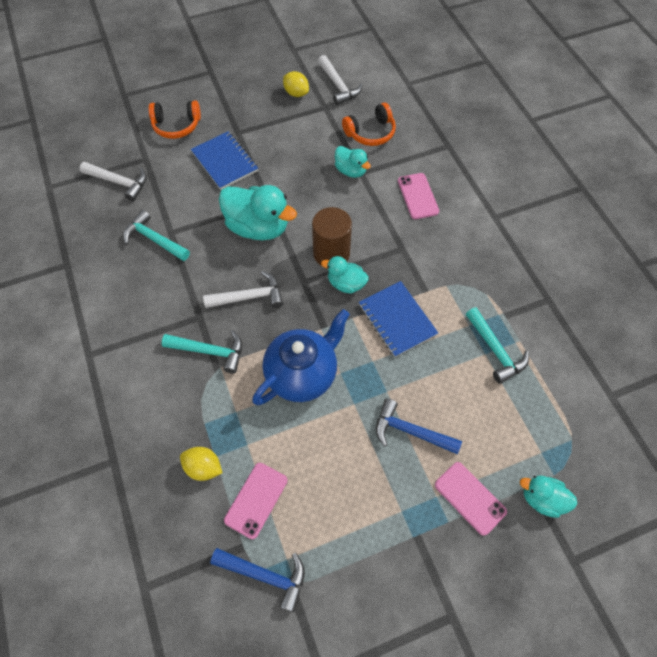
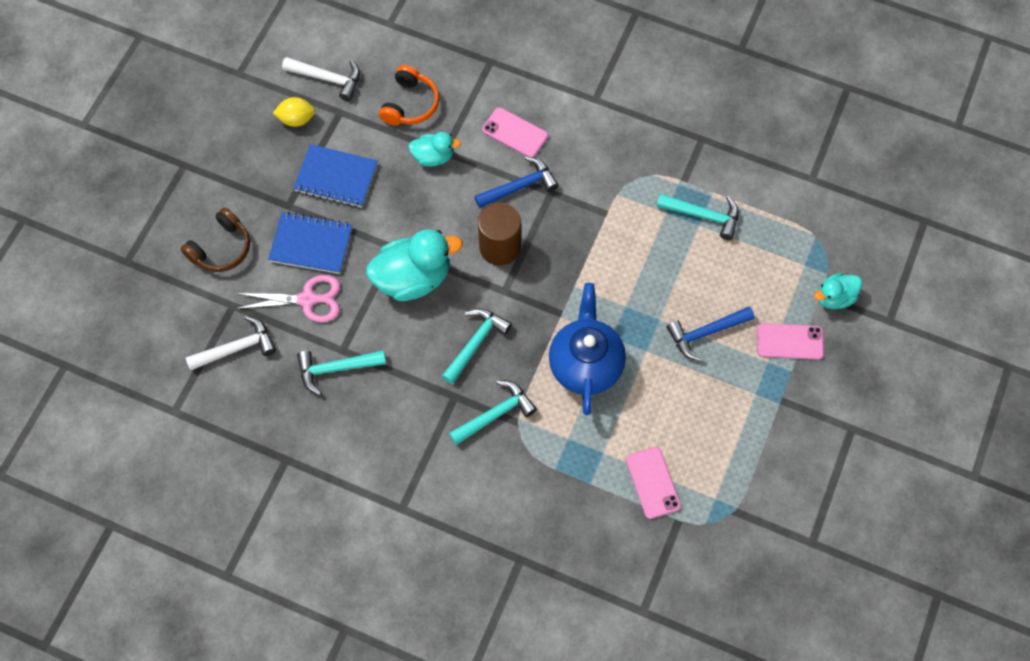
camera: 45 degrees left, 5 degrees up
orange headphones [149,100,201,139] -> brown headphones [181,207,250,272]
yellow lemon [180,447,222,481] -> none
white hammer [203,271,283,308] -> turquoise hammer [442,308,512,384]
blue hammer [210,548,305,613] -> blue hammer moved to [474,156,559,208]
turquoise duck [321,256,369,294] -> none
blue notebook [359,281,438,357] -> blue notebook moved to [293,144,378,208]
none -> pink scissors [235,275,340,323]

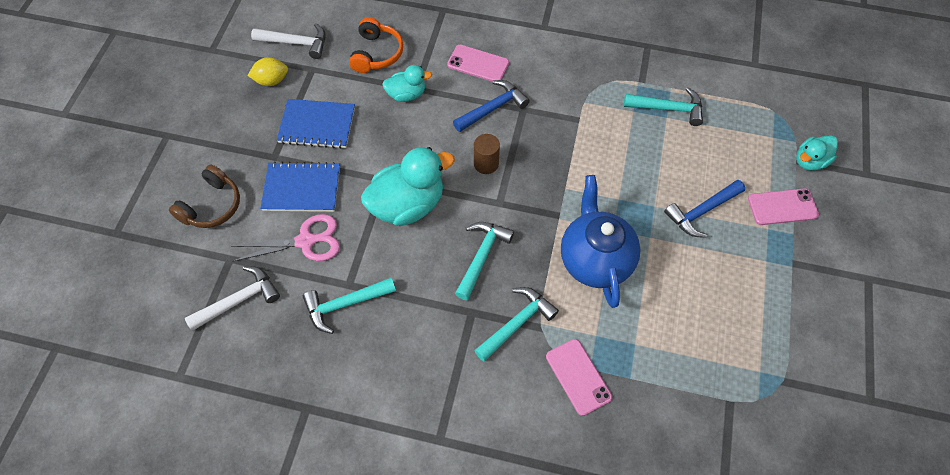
camera: 10 degrees left, 5 degrees down
brown cylinder [478,203,521,266] -> brown cylinder [474,134,500,174], size x0.62
pink phone [626,447,681,519] -> pink phone moved to [546,339,612,416]

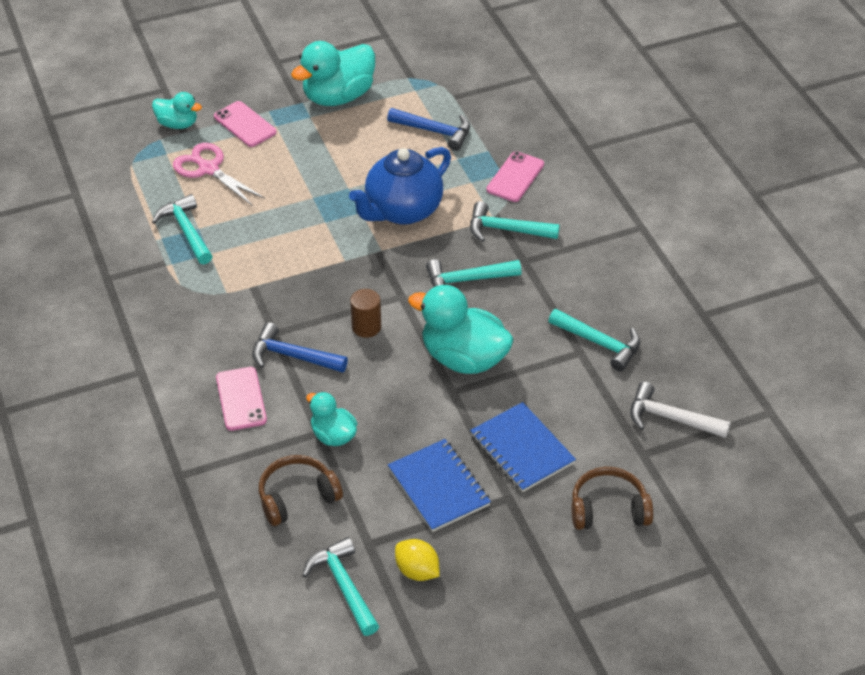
camera: 125 degrees left, 15 degrees down
pink scissors [231,214,340,262] -> pink scissors moved to [173,143,265,206]
white hammer [251,23,326,59] -> turquoise hammer [303,537,379,636]
orange headphones [349,17,403,73] -> brown headphones [259,455,343,526]
blue hammer [664,180,745,238] -> blue hammer moved to [387,108,470,151]
none -> turquoise duck [291,41,375,106]

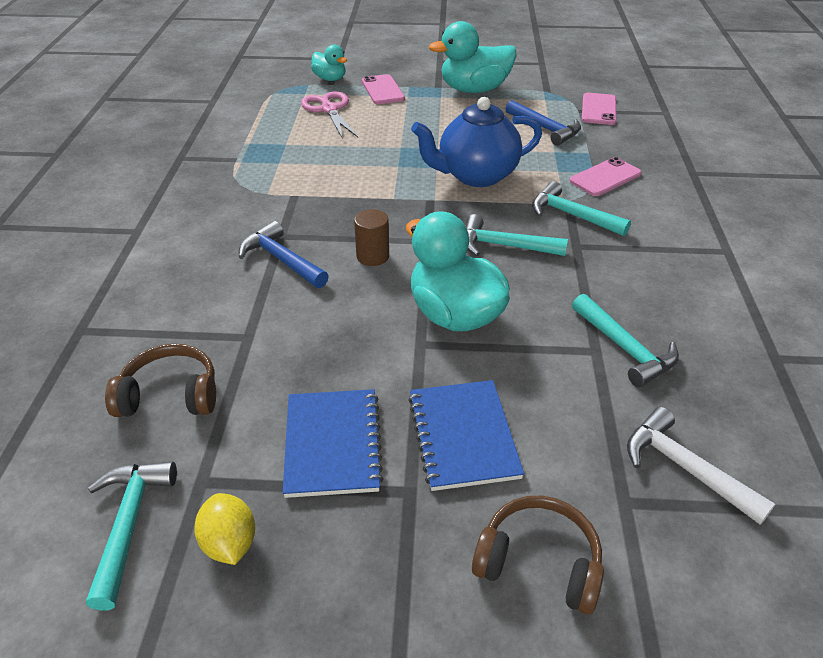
camera: 25 degrees right, 5 degrees down
turquoise hammer [152,194,213,264] -> none
pink phone [216,367,267,431] -> pink phone moved to [582,93,617,125]
turquoise duck [306,392,357,446] -> none

